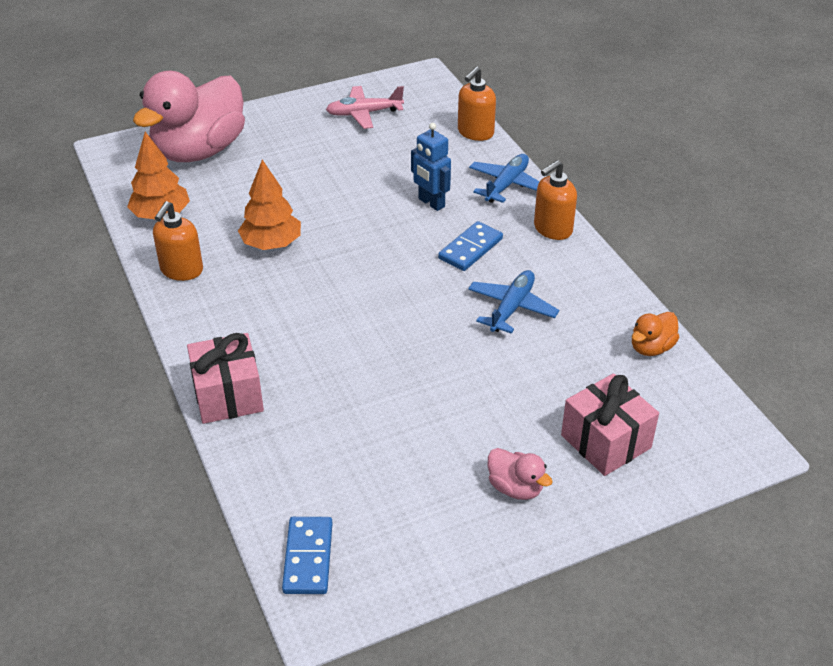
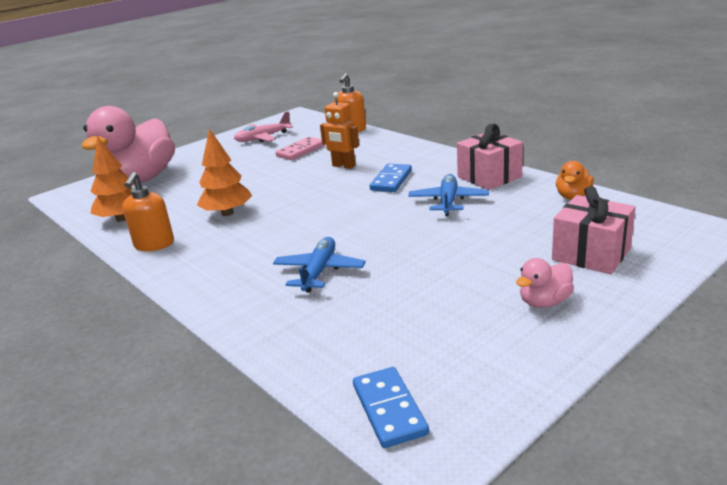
camera: 15 degrees left, 15 degrees down
pink gift [187,333,264,424] -> pink gift moved to [457,124,523,190]
blue robot [411,123,451,211] -> orange robot [320,92,359,169]
blue plane [469,154,539,203] -> blue plane moved to [273,237,366,293]
pink duck [488,448,553,500] -> pink duck turned 120 degrees clockwise [516,258,574,308]
orange soap dispenser [534,160,577,240] -> none
none -> pink domino [275,137,325,160]

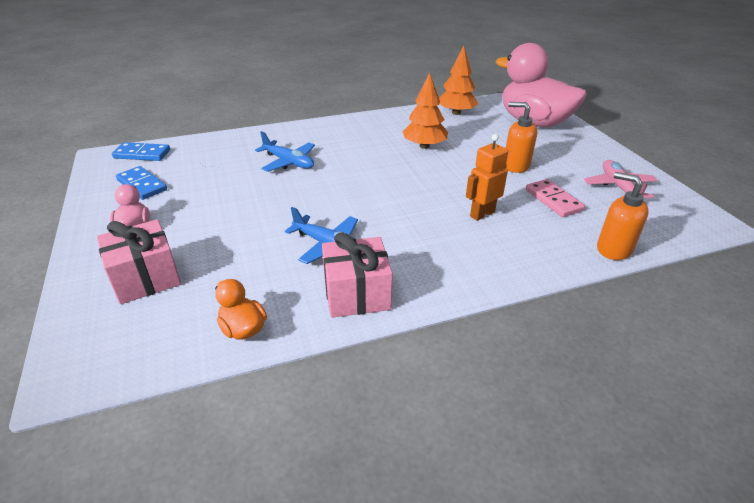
camera: 110 degrees right, 10 degrees up
orange soap dispenser [122,172,174,251] -> orange soap dispenser moved to [506,102,537,173]
blue domino [370,164,412,192] -> blue domino moved to [116,166,167,200]

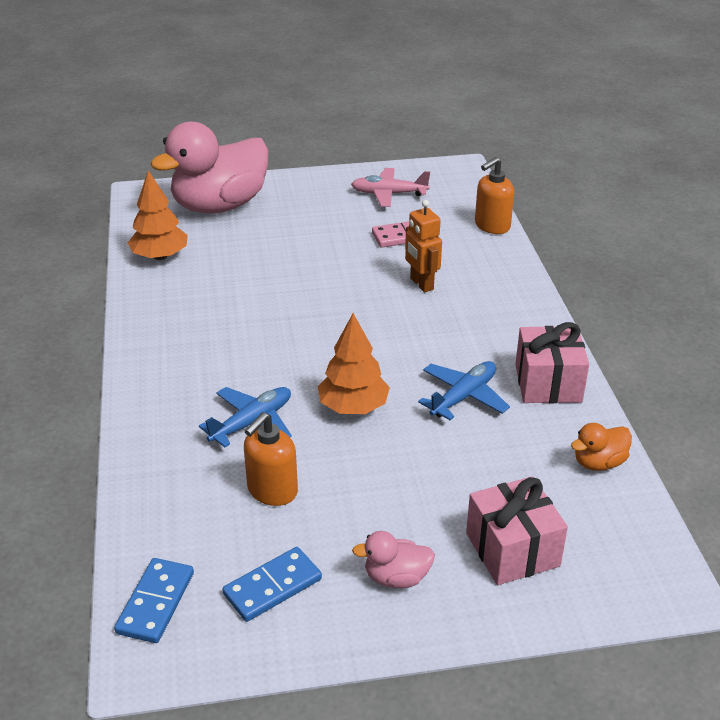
camera: 80 degrees left, 0 degrees up
orange tree [403,73,448,149] -> orange tree moved to [318,313,390,414]
orange soap dispenser [506,102,537,173] -> orange soap dispenser moved to [244,412,298,506]

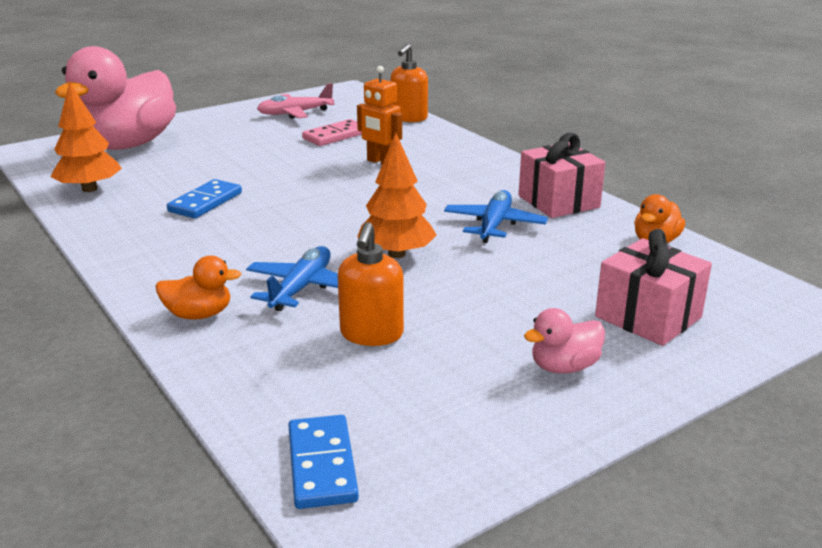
camera: 25 degrees left, 10 degrees down
blue domino [222,547,322,622] -> blue domino moved to [167,179,242,218]
none -> orange duck [155,256,241,319]

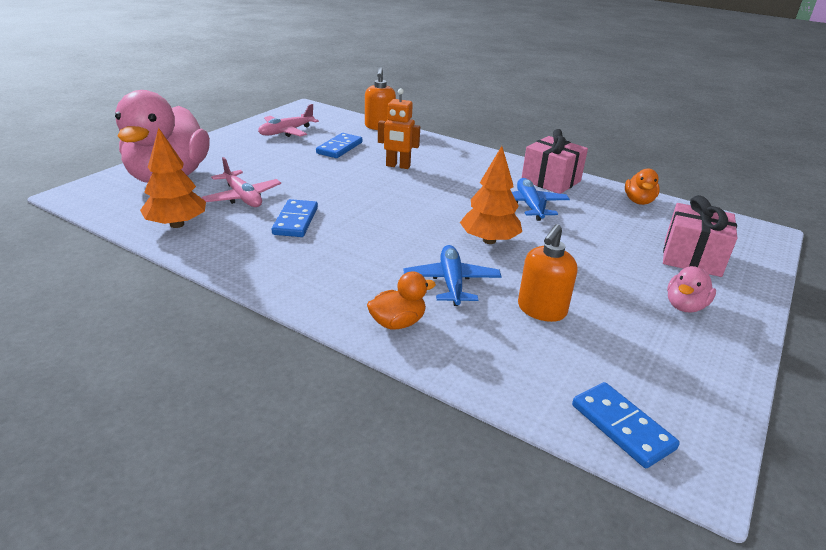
camera: 25 degrees left, 5 degrees up
pink domino [302,119,362,146] -> blue domino [316,133,362,158]
orange soap dispenser [338,222,404,346] -> orange soap dispenser turned 45 degrees clockwise [518,224,577,322]
none -> pink plane [202,157,281,207]

